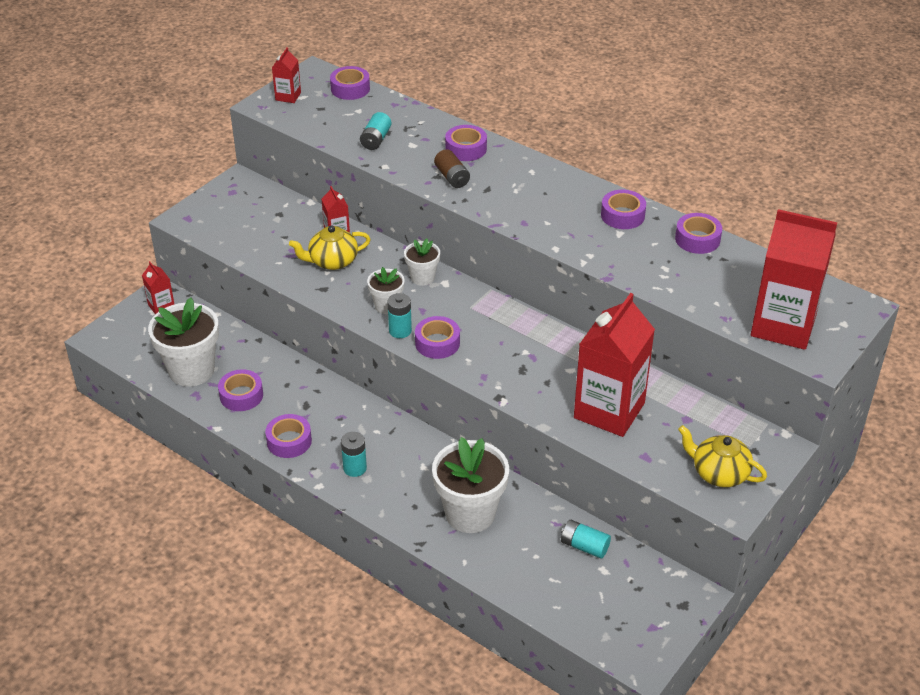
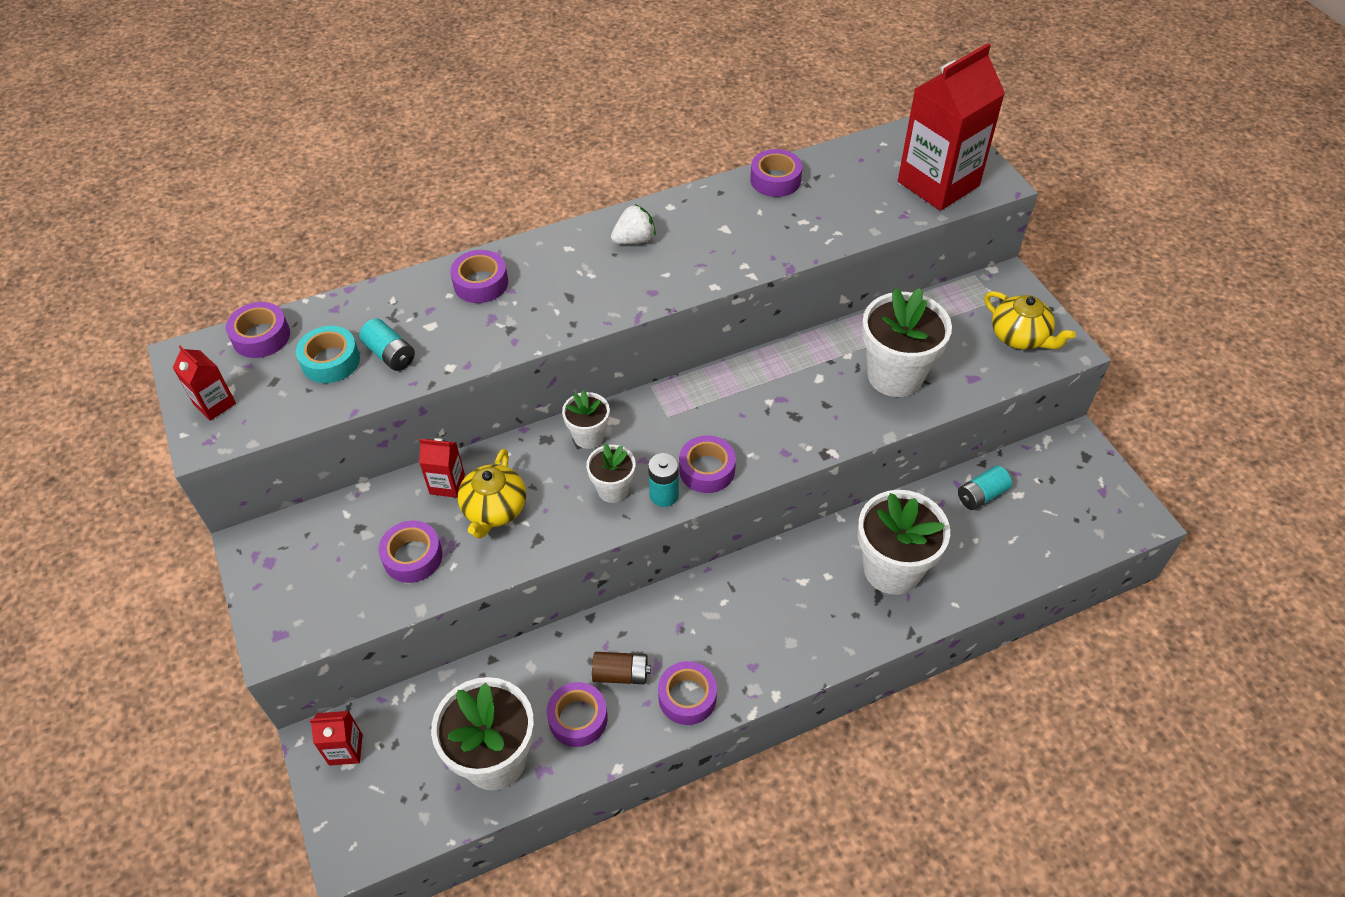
camera: 60 degrees left, 10 degrees up
turquoise battery [341,432,367,477] -> none
brown battery [434,149,470,188] -> brown battery moved to [592,652,651,684]
red carton [574,293,655,437] -> white flower pot [862,288,952,397]
purple tape [601,190,646,229] -> purple tape moved to [379,521,443,583]
yellow teapot [678,425,767,487] -> yellow teapot turned 105 degrees counterclockwise [984,291,1076,350]
none -> turquoise tape [296,326,360,383]
none -> white strawberry [611,204,656,244]

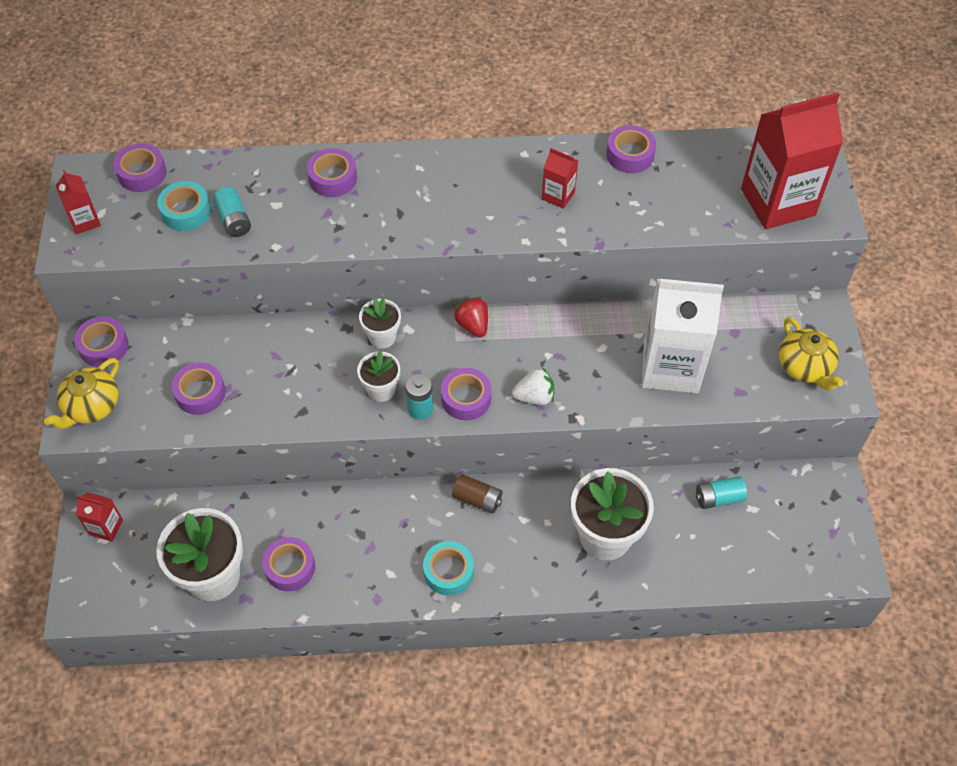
camera: 20 degrees right, 5 degrees up
red carton [419,438,465,498] -> red carton moved to [542,148,578,209]
yellow teapot [458,449,526,539] -> yellow teapot moved to [44,358,119,429]
brown battery [592,652,651,684] -> brown battery moved to [452,474,502,513]
white strawberry [611,204,656,244] -> white strawberry moved to [512,368,554,405]
purple tape [658,661,717,725] -> purple tape moved to [74,316,129,367]
white flower pot [862,288,952,397] -> white carton [641,279,724,393]
none -> turquoise tape [423,541,474,596]
none -> red strawberry [453,297,488,338]

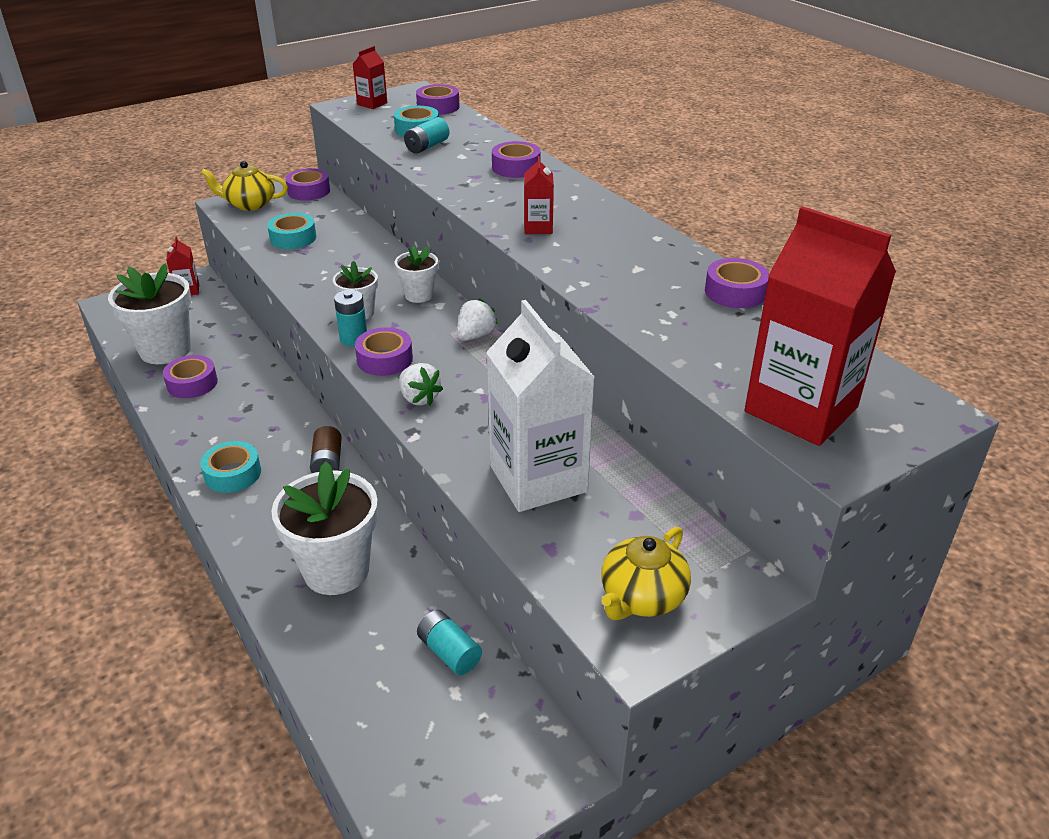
camera: 60 degrees right, 20 degrees down
purple tape [172,363,226,415] -> turquoise tape [267,213,316,249]
red strawberry [453,297,488,338] -> white strawberry [457,298,498,341]
red carton [542,148,578,209] -> red carton moved to [524,156,554,234]

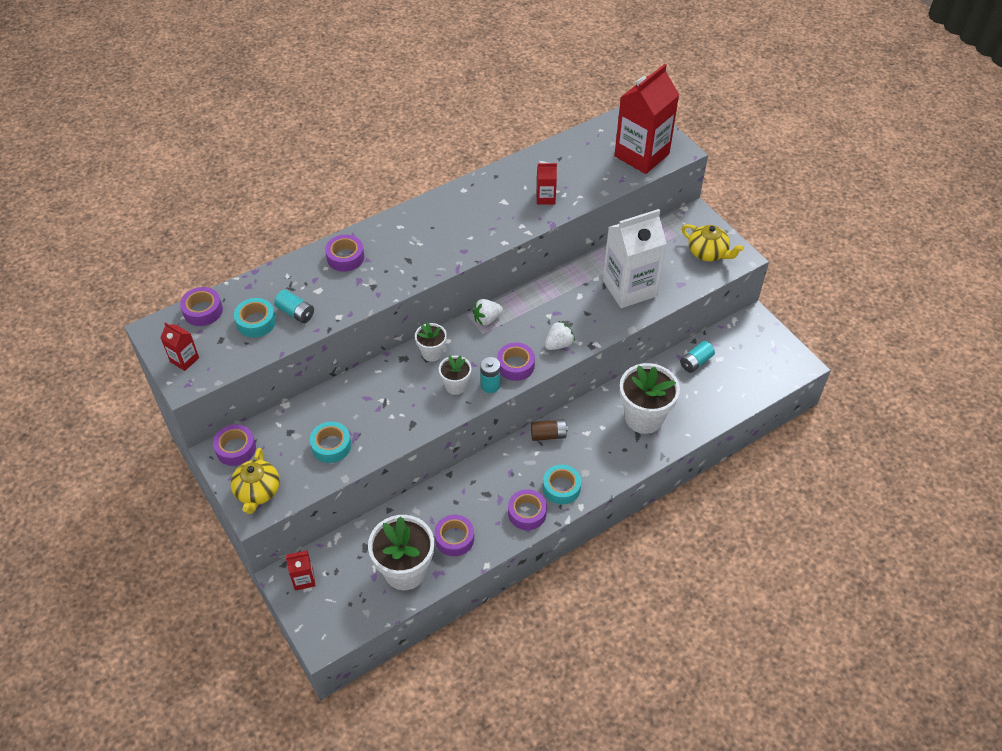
camera: 90 degrees left, 15 degrees up
white strawberry [457,298,498,341] -> white strawberry turned 60 degrees counterclockwise [473,299,503,326]
red carton [524,156,554,234] -> red carton moved to [536,163,557,205]
purple tape [705,258,769,308] -> purple tape moved to [508,489,547,530]

